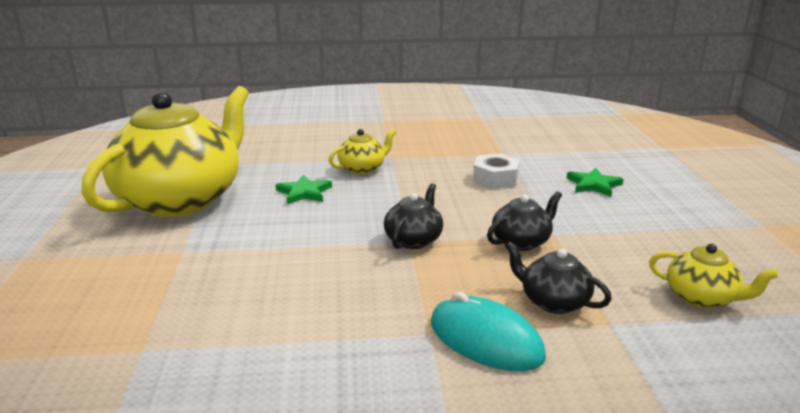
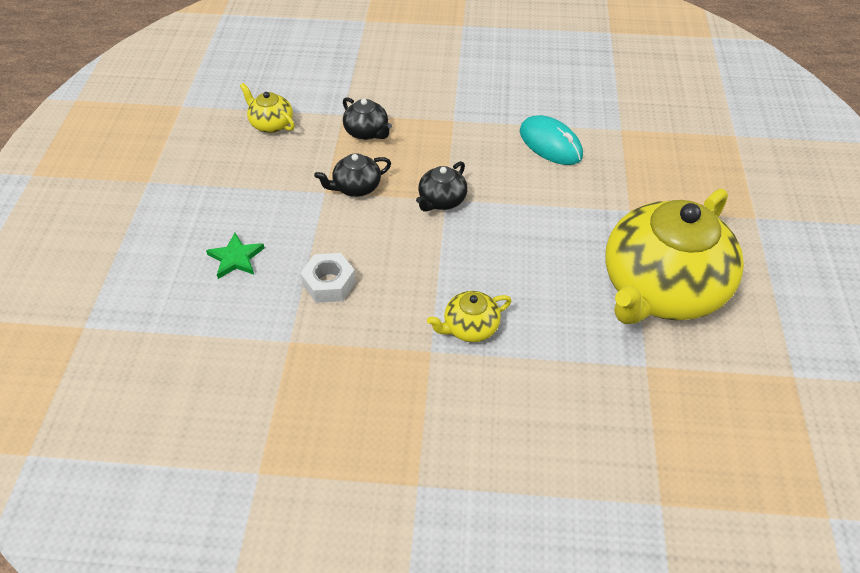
camera: 170 degrees left, 25 degrees up
green star [276,175,332,204] -> none
turquoise mouse [431,292,546,371] -> turquoise mouse moved to [520,115,583,165]

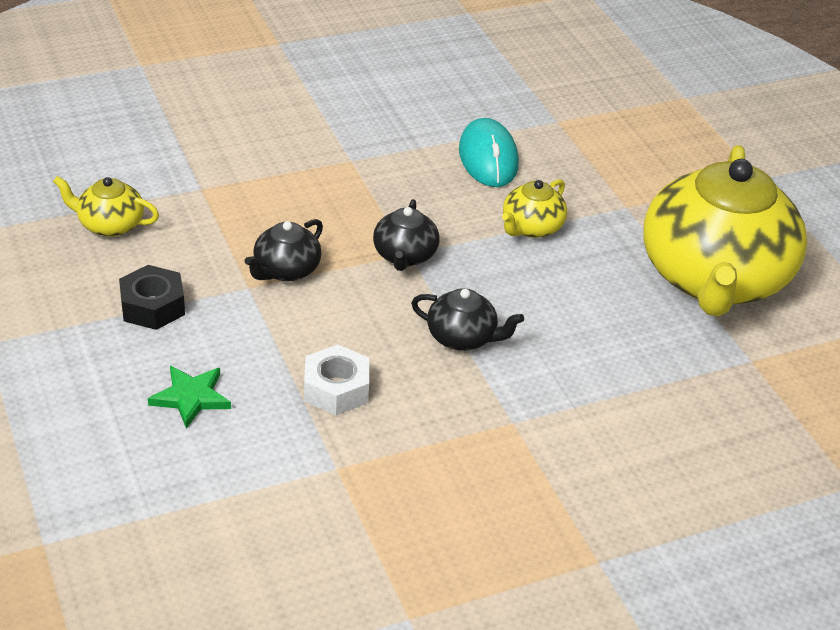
camera: 30 degrees left, 10 degrees down
black teapot [343,97,392,140] -> black teapot moved to [411,288,524,351]
yellow teapot [427,291,511,342] -> yellow teapot moved to [502,179,567,238]
turquoise mouse [520,115,583,165] -> turquoise mouse turned 60 degrees clockwise [459,118,519,187]
none -> black nut [119,265,185,330]

